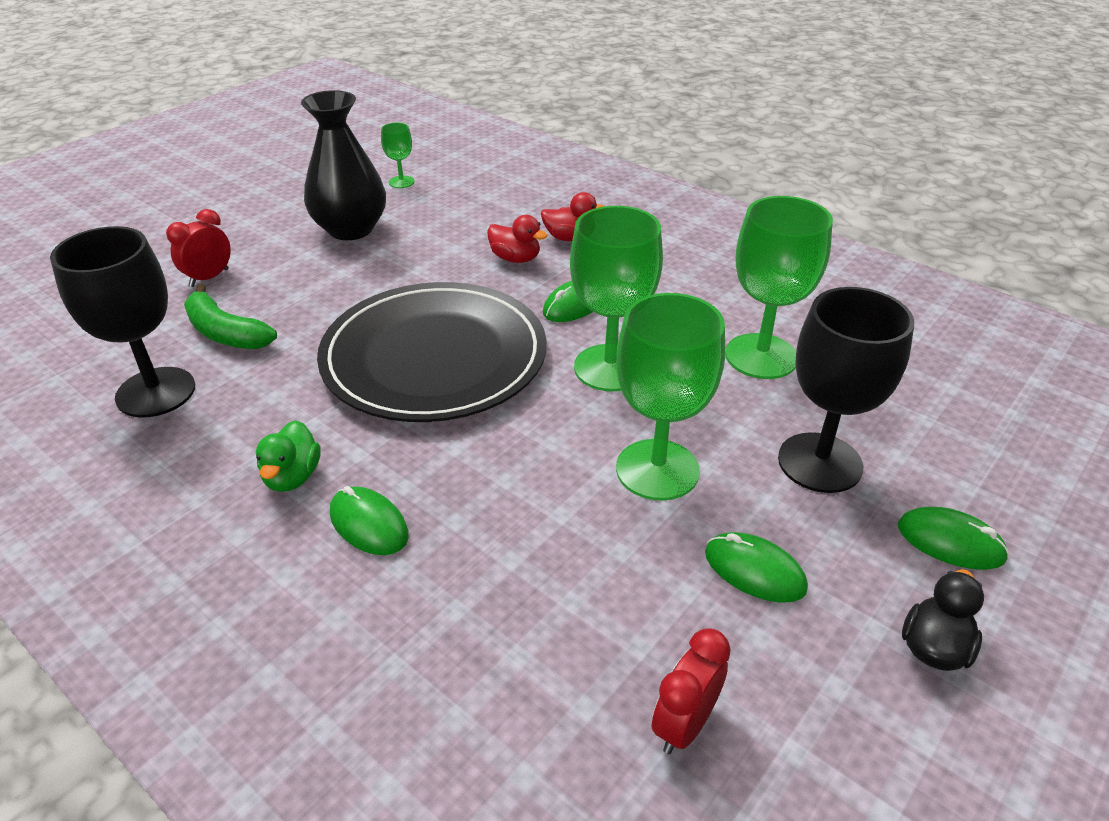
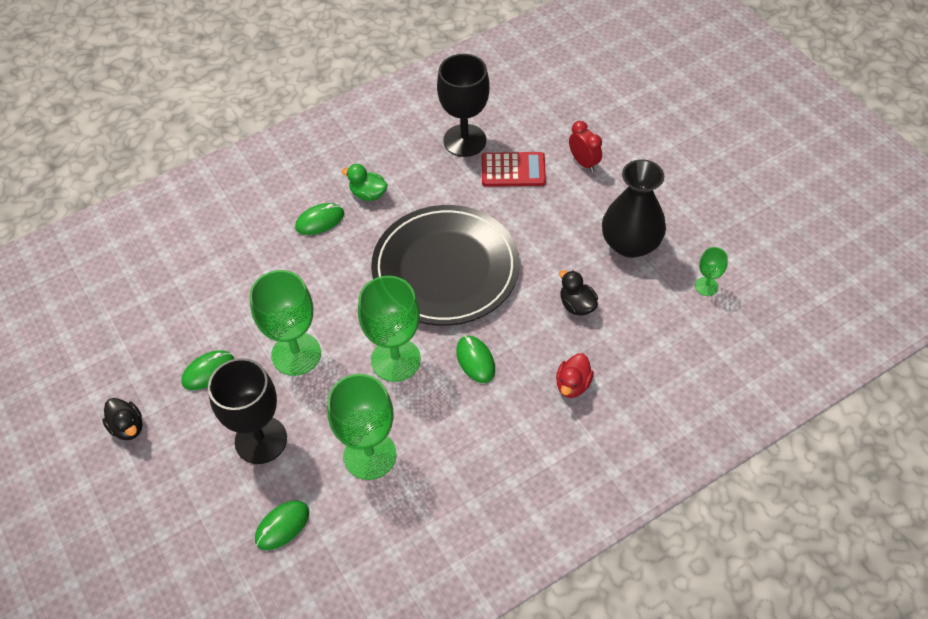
camera: 110 degrees right, 15 degrees up
green banana [184,284,277,349] -> red calculator [482,152,546,187]
red duck [487,215,547,263] -> none
red clock [652,629,731,754] -> none
green mouse [898,507,1009,570] -> green mouse moved to [255,500,309,550]
none -> black duck [559,270,598,315]

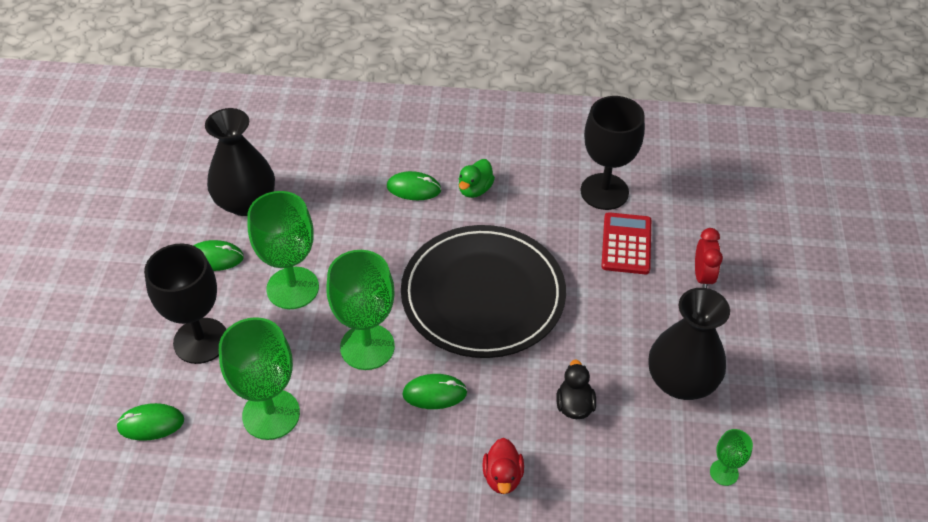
camera: 35 degrees right, 5 degrees down
black duck [102,398,143,440] -> none
green duck [341,164,388,201] -> green duck turned 120 degrees counterclockwise [459,159,495,198]
green mouse [456,336,495,383] -> green mouse turned 75 degrees clockwise [403,374,467,409]
red calculator [482,152,546,187] -> red calculator turned 120 degrees counterclockwise [601,212,651,274]
red duck [556,353,594,398] -> red duck turned 60 degrees counterclockwise [482,438,524,494]
none -> black vase [205,108,275,216]

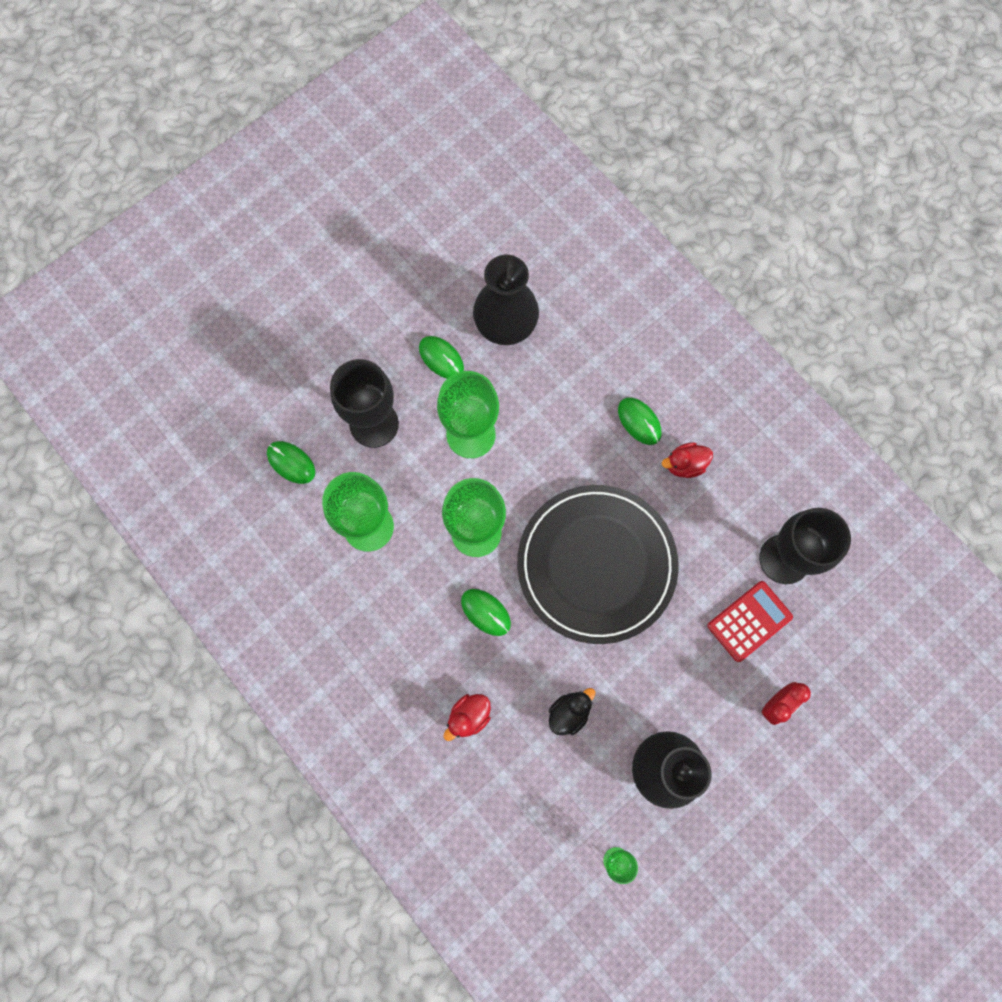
camera: 45 degrees right, 25 degrees up
green duck [459,159,495,198] -> red duck [662,442,713,478]

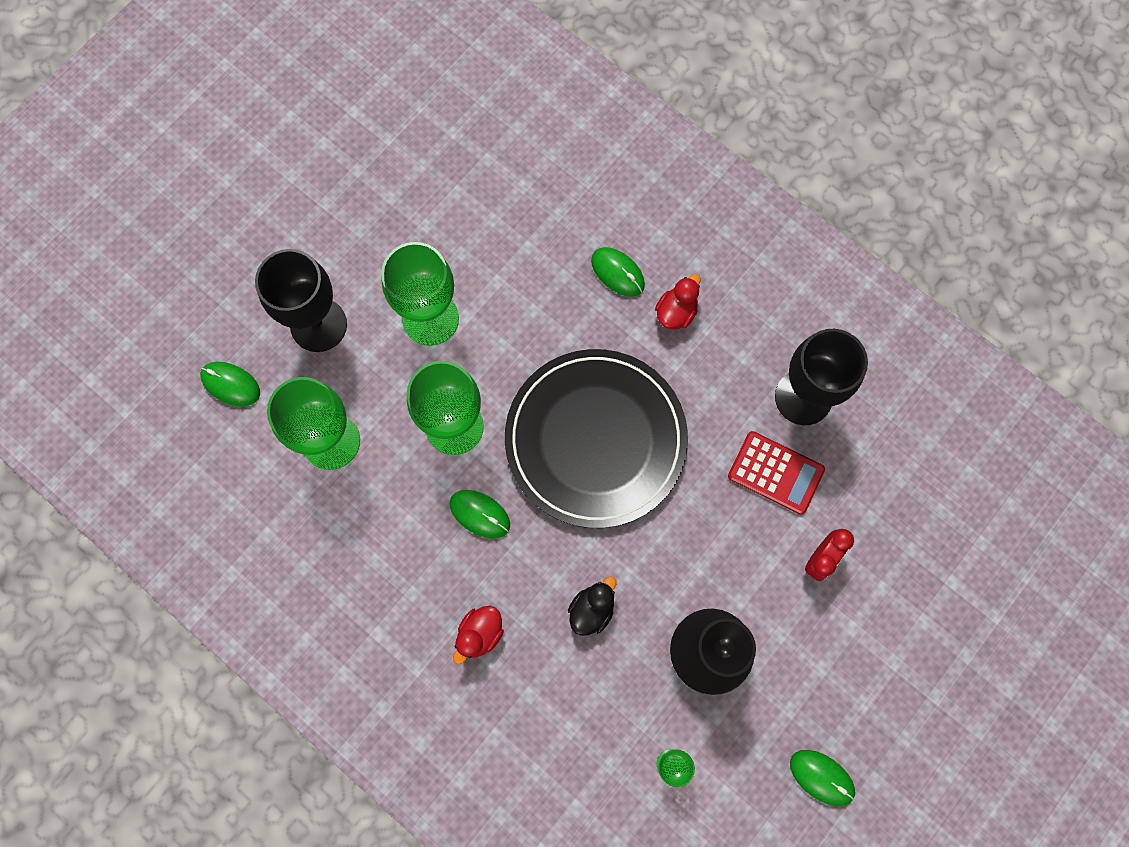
camera: 10 degrees left, 0 degrees up
green mouse [419,336,464,379] -> green mouse moved to [790,750,855,806]
black vase [473,255,539,345] -> none
red duck [662,442,713,478] -> red duck turned 150 degrees clockwise [655,274,701,330]
red calculator [707,581,793,662] -> red calculator turned 75 degrees clockwise [728,431,825,515]

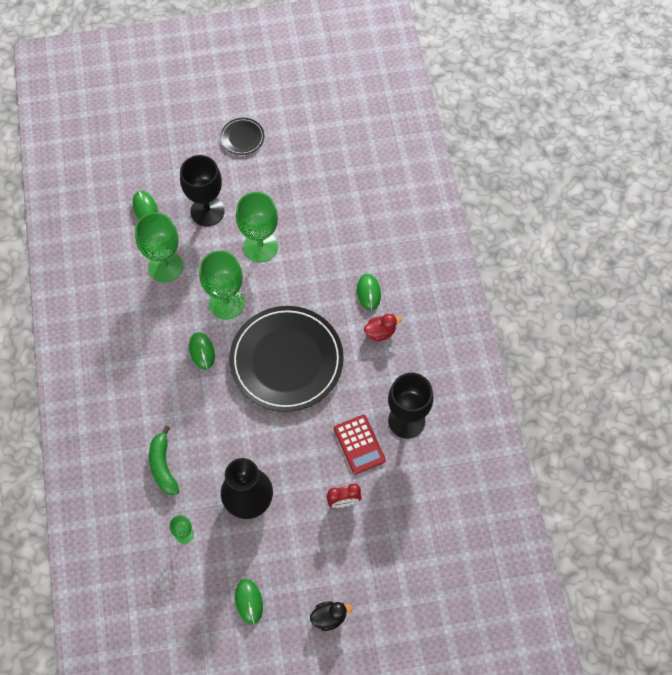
camera: 40 degrees right, 10 degrees down
red duck [453,606,504,664] -> none
black duck [568,576,616,636] -> black duck moved to [310,601,353,631]
none -> green banana [149,426,179,495]
none -> black plate [220,118,264,155]

